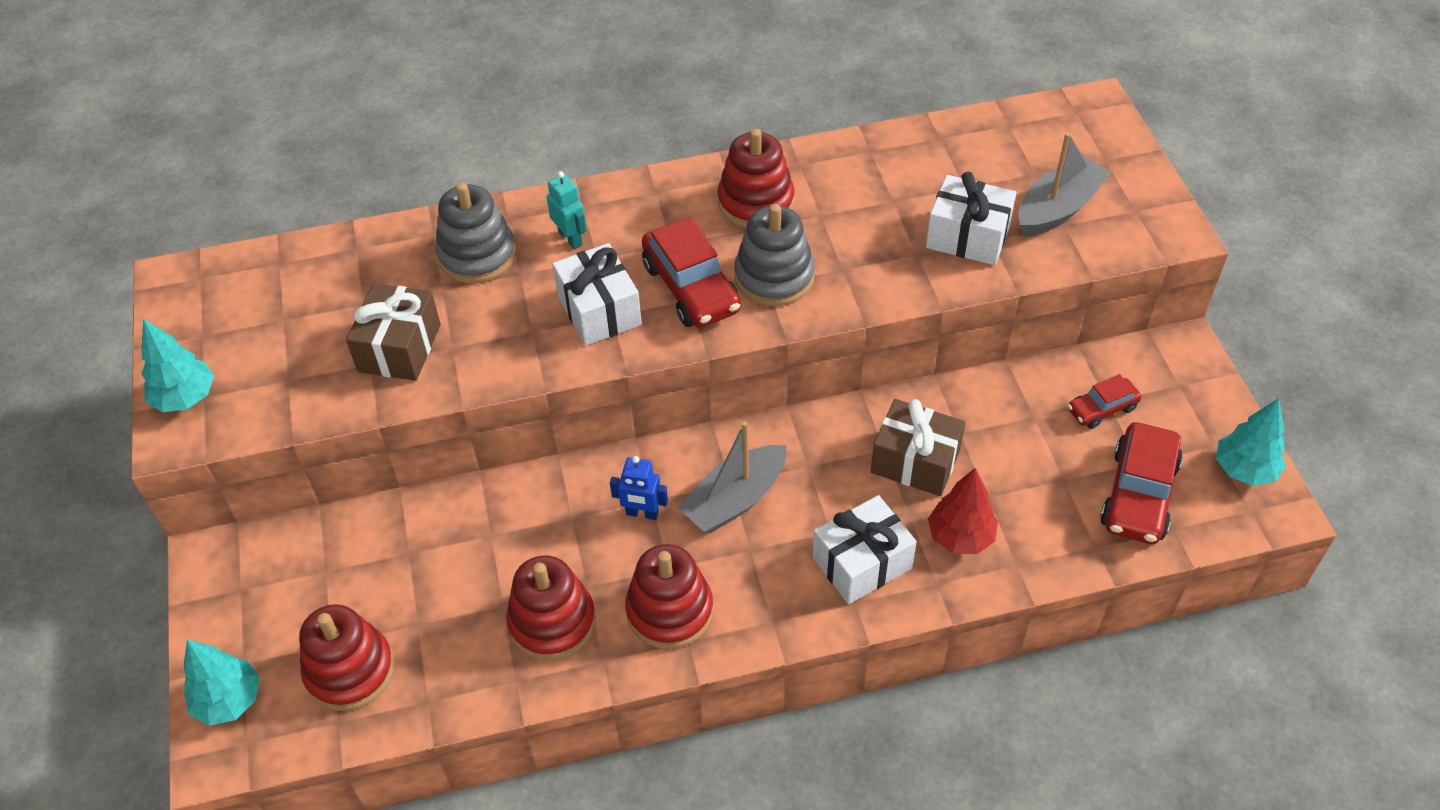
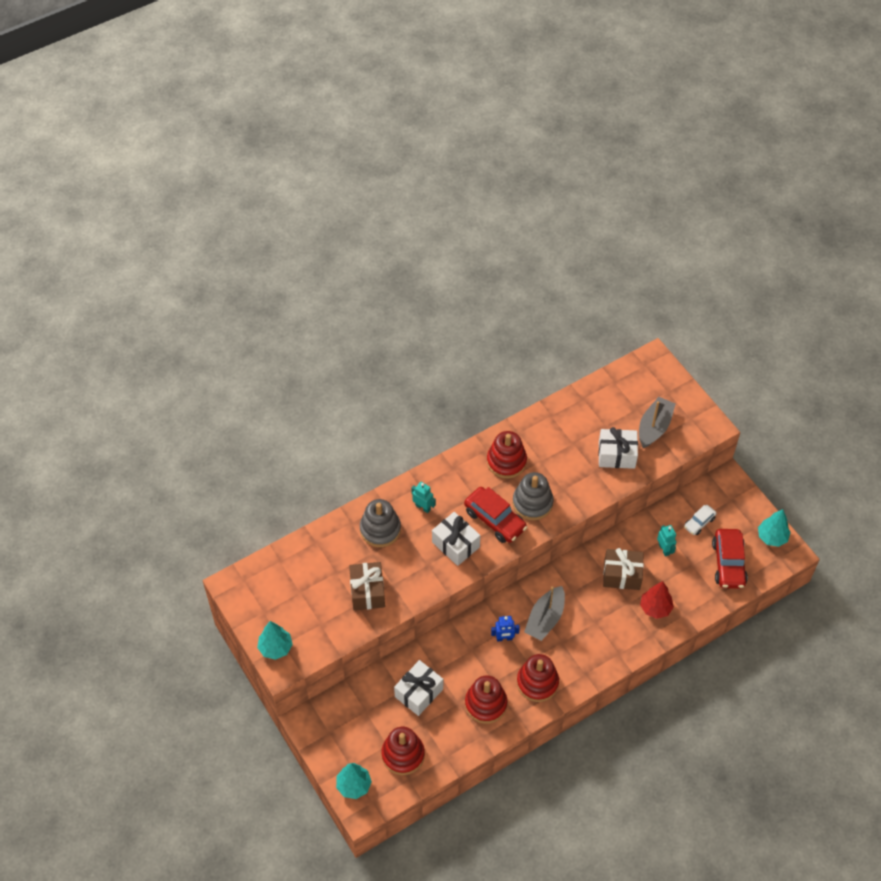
camera: 20 degrees left, 5 degrees up
white gift [813,495,917,604] -> white gift moved to [394,660,443,716]
red car [1068,374,1141,429] -> white car [684,505,717,535]
none -> turquoise robot [657,525,676,557]

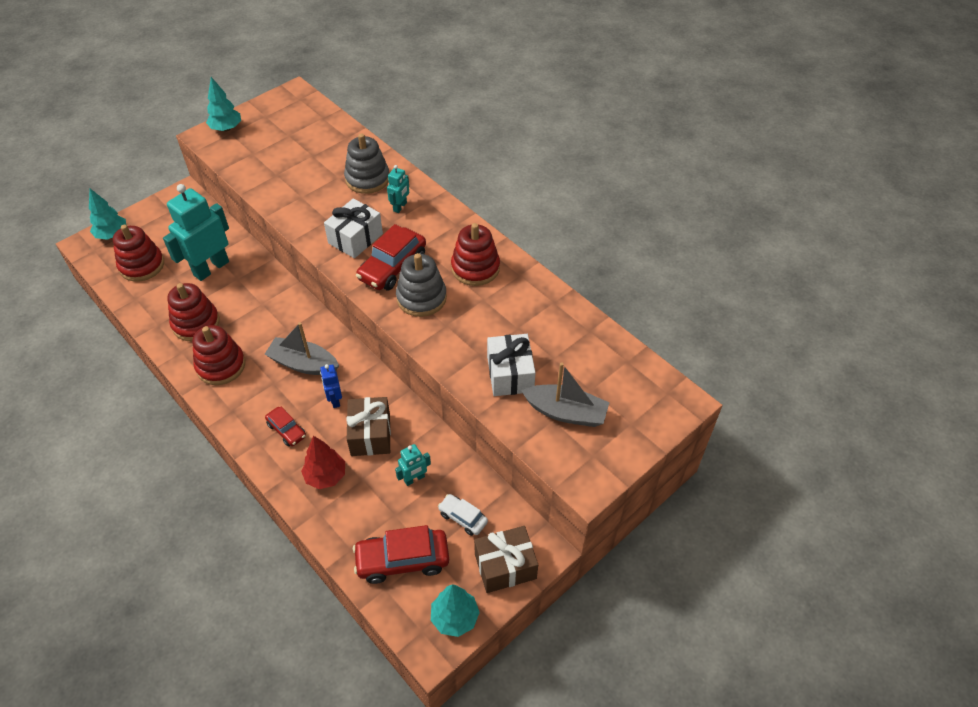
camera: 80 degrees right, 5 degrees down
brown gift [349,562,385,611] -> brown gift moved to [474,526,538,593]
white gift [394,660,443,716] -> turquoise robot [163,184,229,281]
blue robot [491,616,520,641] -> blue robot moved to [320,364,342,408]
none -> red car [265,407,306,446]

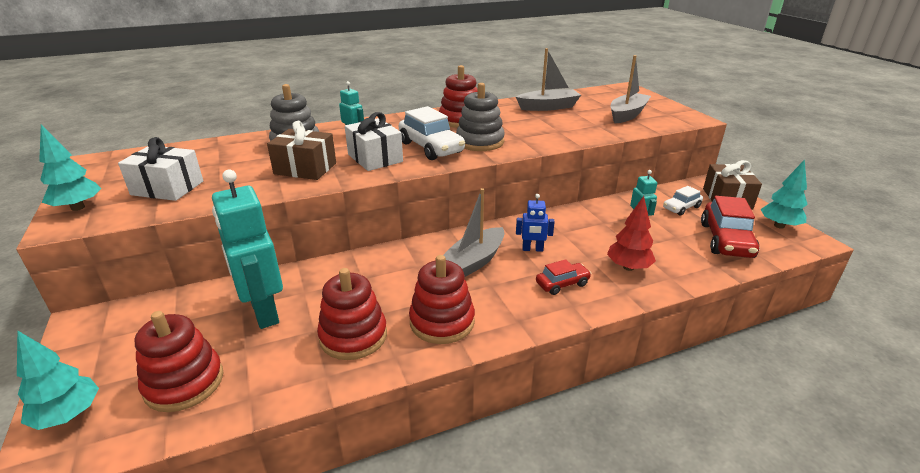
camera: 70 degrees left, 20 degrees down
brown gift [346,397,391,456] -> brown gift moved to [267,121,336,180]
red car [356,224,426,291] -> white car [399,106,465,160]
white gift [487,334,536,396] -> white gift moved to [118,137,203,201]
none -> grey boat [516,48,581,111]

